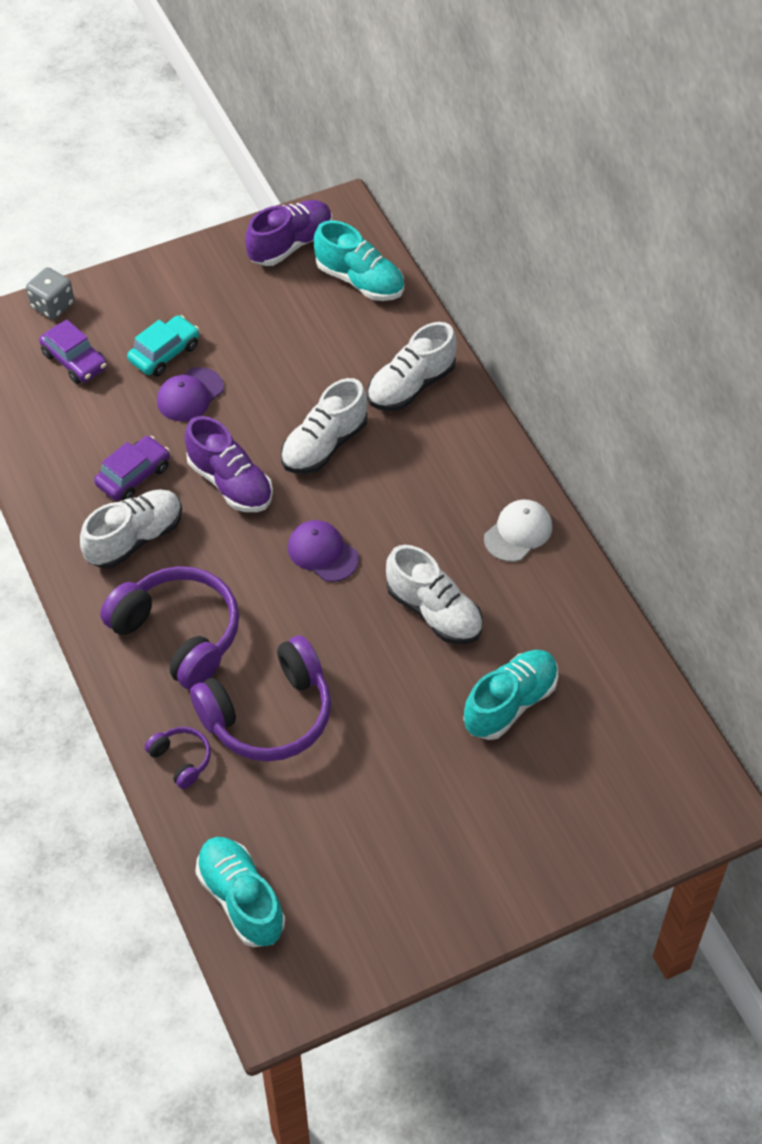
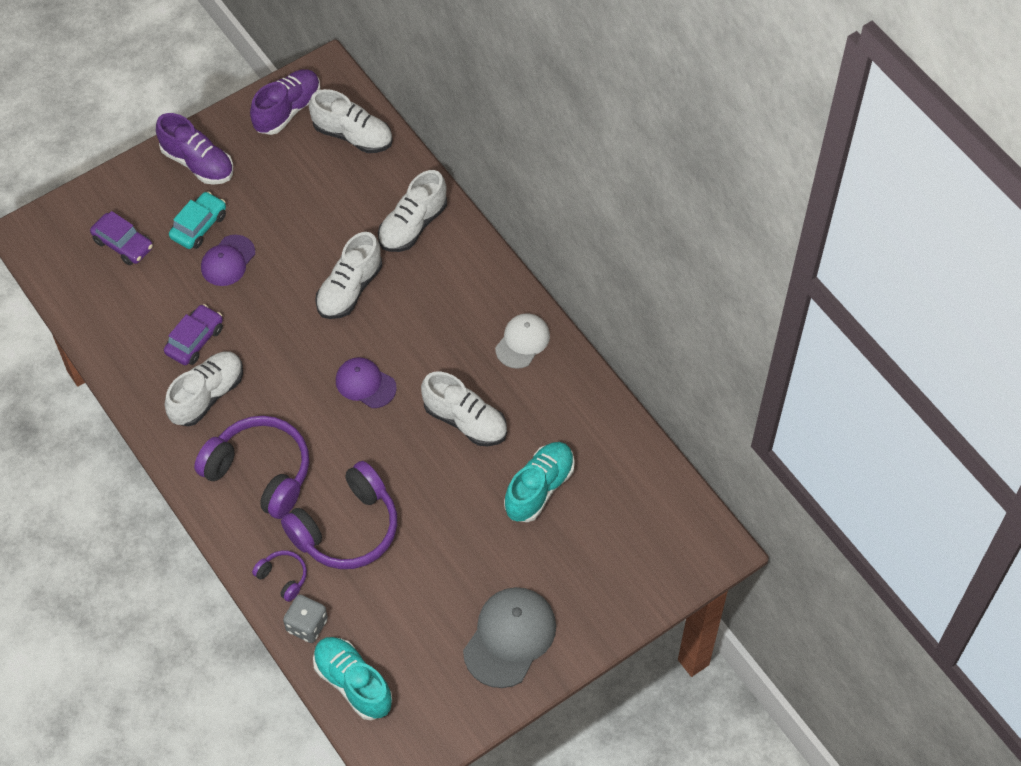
camera: 10 degrees left, 5 degrees up
grey dice [26,267,74,320] -> grey dice moved to [283,594,328,643]
purple shoe [184,416,273,512] -> purple shoe moved to [156,113,233,185]
turquoise shoe [314,220,404,301] -> white shoe [309,89,393,153]
none -> grey cap [463,587,556,688]

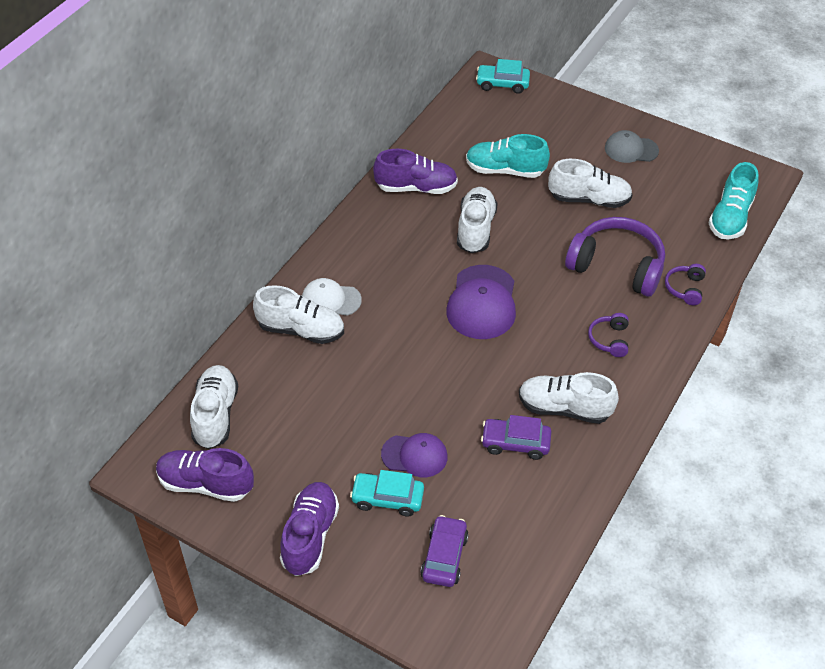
camera: 115 degrees left, 10 degrees down
purple headphones [194,416,309,519] -> purple headphones [588,313,629,357], size x0.46
grey dice [283,594,328,643] -> none
white shoe [315,232,382,319] -> white shoe moved to [548,159,633,208]
purple cap [336,357,397,408] -> purple cap [446,265,516,339], size x1.58
grey cap [463,587,556,688] -> grey cap [605,130,659,163], size x0.63
white cap [495,313,550,369] -> white cap moved to [302,278,362,316]
none -> purple shoe [373,149,458,194]
none -> turquoise car [476,59,530,94]

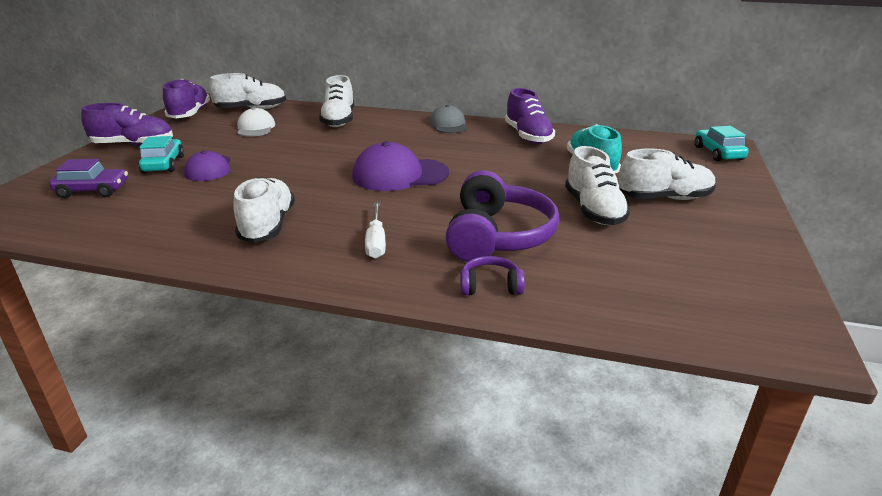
camera: 75 degrees right, 20 degrees down
white cap [302,278,362,316] -> white cap moved to [237,107,275,137]
white shoe [457,187,498,253] -> white shoe moved to [618,148,716,200]
purple car [481,415,552,460] -> none
purple headphones [588,313,629,357] -> white screwdriver [365,203,386,259]
grey cap [605,130,659,163] -> grey cap moved to [429,105,467,133]
turquoise shoe [708,162,759,239] -> none

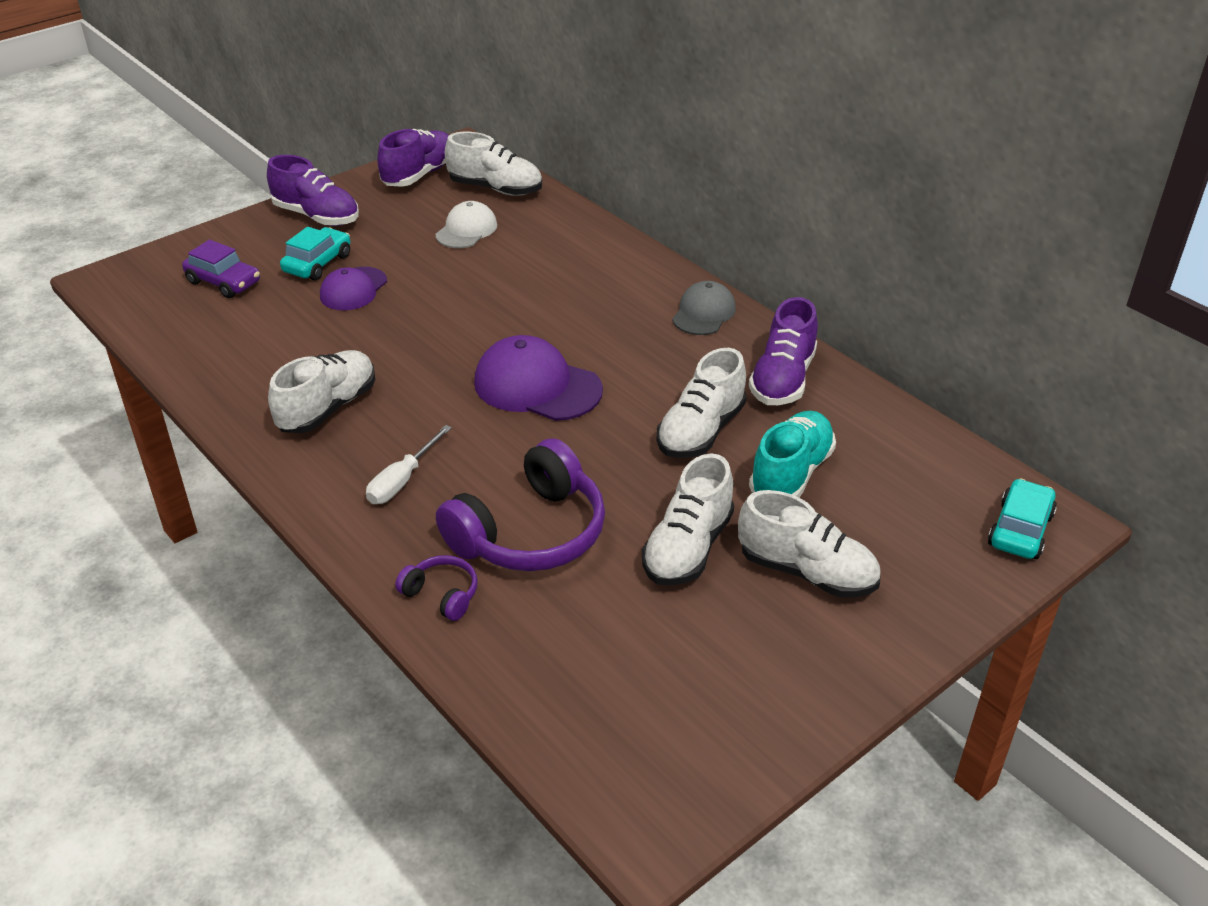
camera: 35 degrees right, 10 degrees up
white shoe [319,75,354,127] -> white shoe moved to [656,348,746,458]

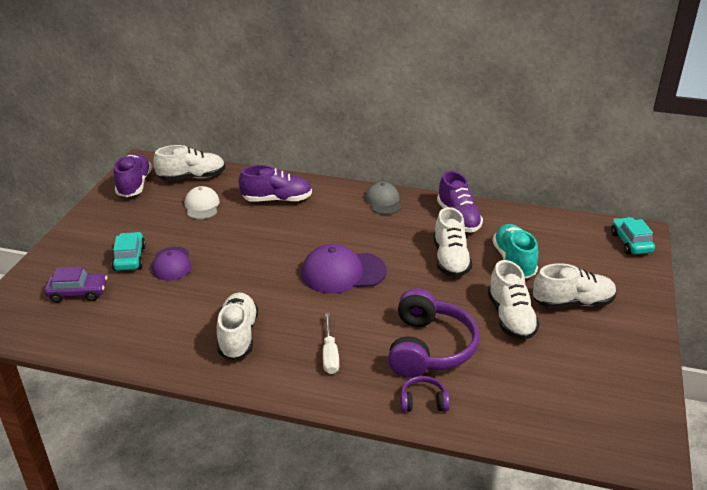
camera: 35 degrees left, 5 degrees down
purple shoe [267,155,359,226] -> purple shoe moved to [239,165,312,202]

